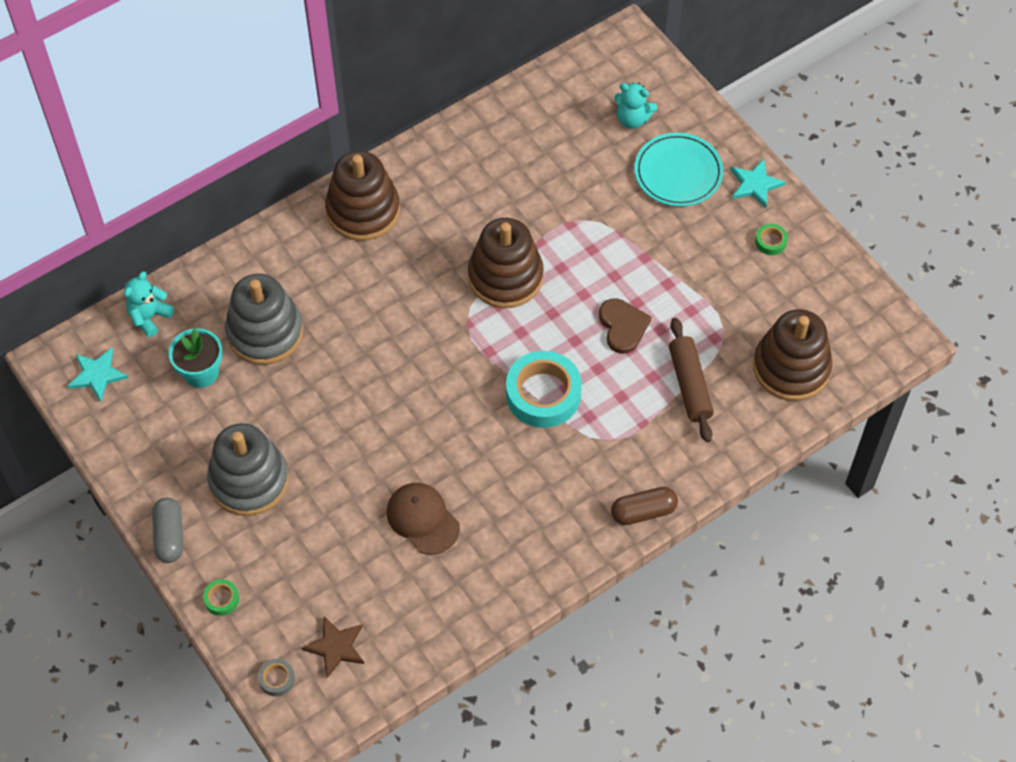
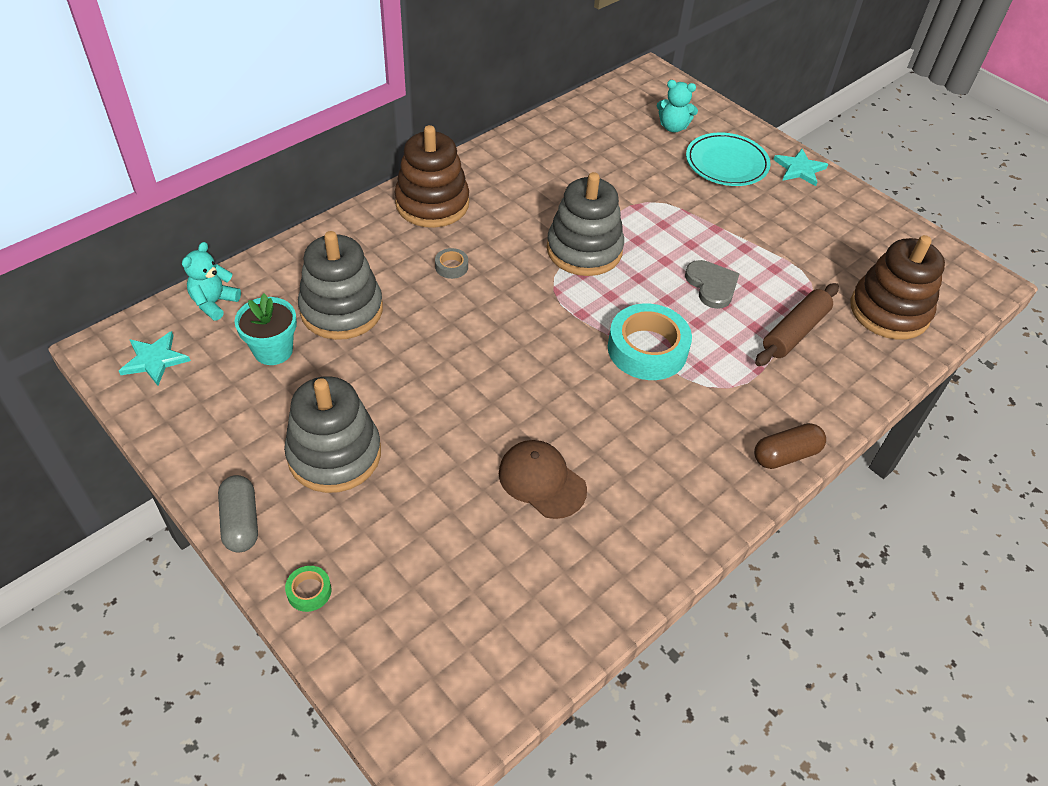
camera: 10 degrees left, 10 degrees down
grey tape [258,659,295,696] -> grey tape moved to [435,248,468,279]
brown star [302,616,364,678] -> none
brown stacking toy [468,218,544,308] -> grey stacking toy [547,172,624,276]
brown heart [599,298,651,354] -> grey heart [685,260,740,309]
brown rolling pin [669,318,714,442] -> brown rolling pin turned 60 degrees clockwise [755,283,839,366]
green tape [755,223,788,255] -> none

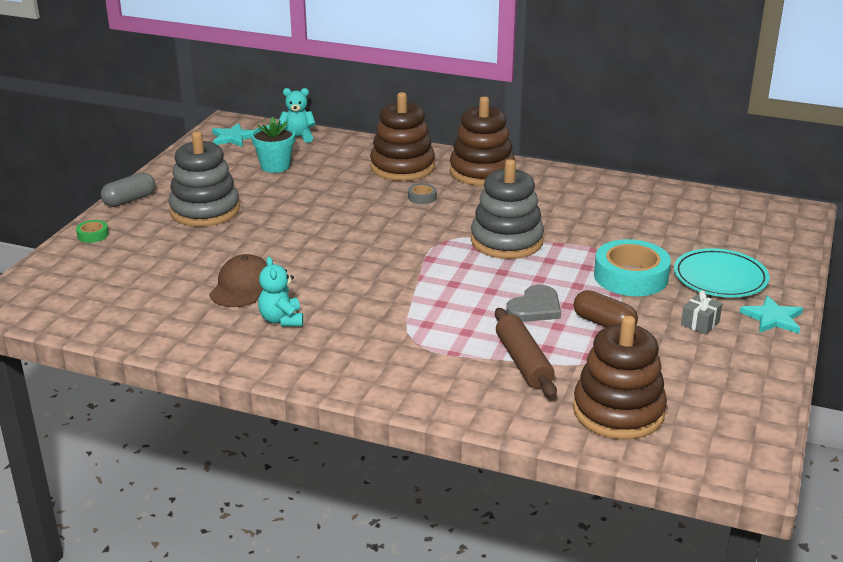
camera: 65 degrees right, 20 degrees down
grey stacking toy [298,231,383,340] -> none
turquoise tape [608,303,692,380] -> turquoise tape moved to [594,239,671,296]
turquoise teddy bear [657,80,698,132] -> turquoise teddy bear moved to [258,257,303,327]
brown capsule [754,423,826,469] -> brown capsule moved to [574,290,638,327]
brown rolling pin [755,283,839,366] -> brown rolling pin turned 60 degrees clockwise [495,308,557,399]
none -> brown stacking toy [370,92,435,181]
none -> grey gift [681,291,722,335]

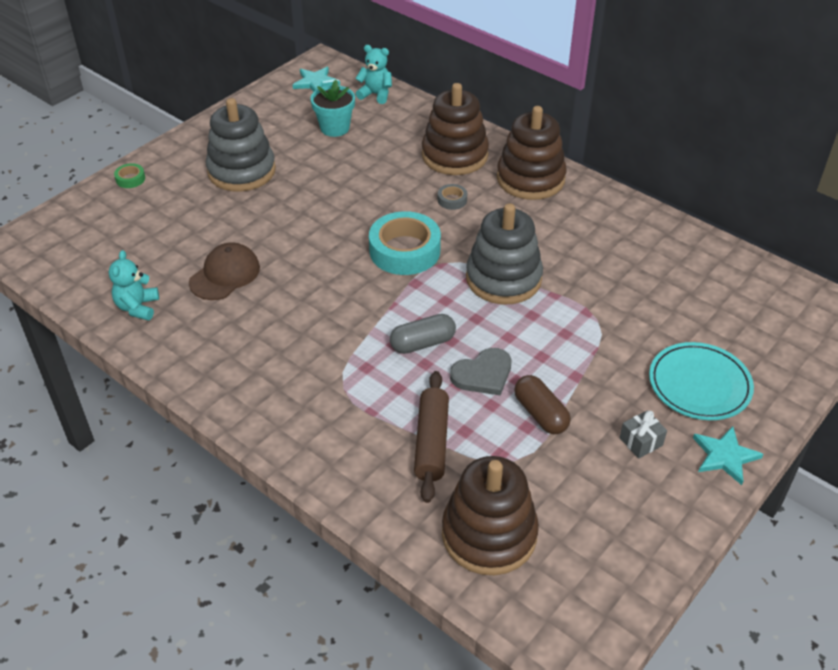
camera: 20 degrees right, 15 degrees up
grey capsule [101,172,156,207] -> grey capsule moved to [390,314,456,354]
turquoise teddy bear [258,257,303,327] -> turquoise teddy bear moved to [109,250,159,321]
turquoise tape [594,239,671,296] -> turquoise tape moved to [369,211,441,275]

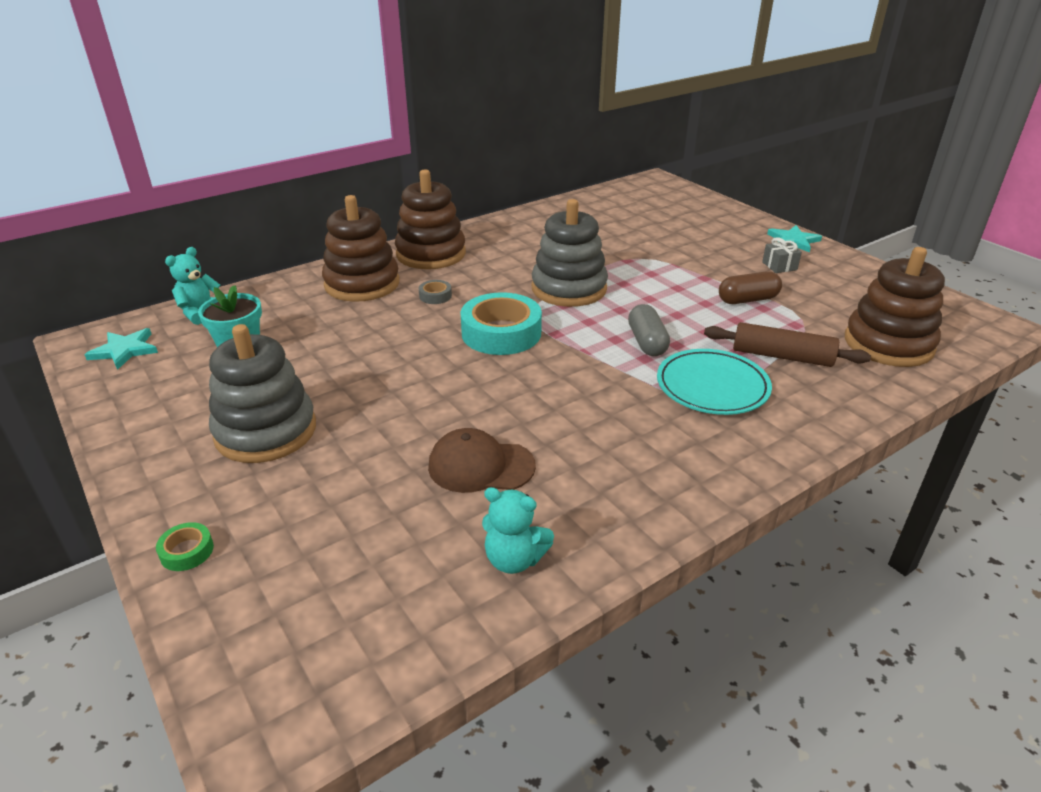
camera: 75 degrees left, 10 degrees down
brown cap [189,242,260,300] -> brown cap turned 45 degrees counterclockwise [428,428,536,493]
grey heart [450,348,511,396] -> none
turquoise plate [649,342,754,420] -> turquoise plate moved to [657,349,772,415]

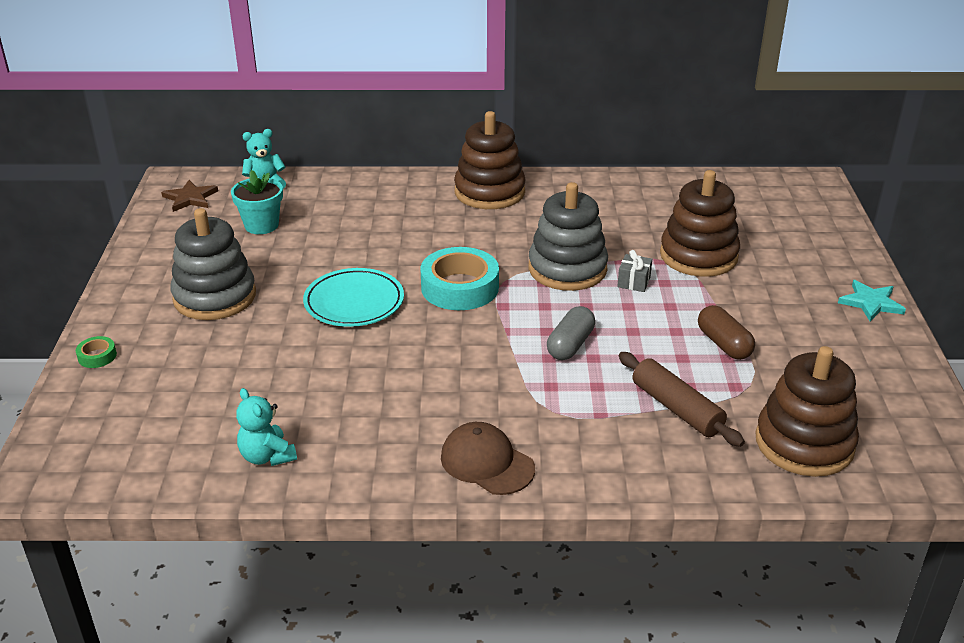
camera: 35 degrees right, 0 degrees up
turquoise star [84,328,158,370] -> brown star [161,180,218,212]
brown stacking toy [322,195,400,302] -> brown stacking toy moved to [660,170,740,277]
grey tape [419,280,452,304] -> none
brown cap [428,428,536,493] -> brown cap moved to [441,422,535,495]
turquoise plate [657,349,772,415] -> turquoise plate moved to [303,268,404,327]
brown capsule [719,271,782,304] -> brown capsule turned 45 degrees clockwise [698,305,755,360]
grey gift [762,237,802,273] -> grey gift moved to [617,250,652,292]

